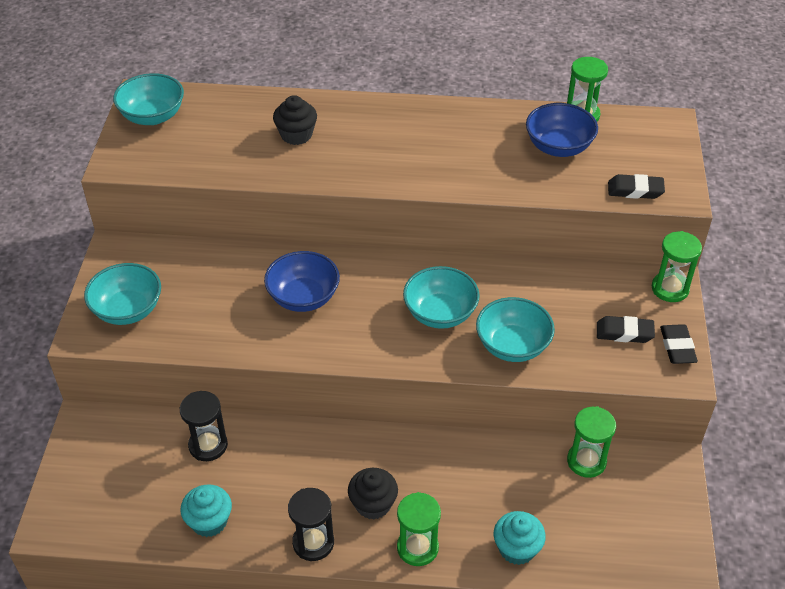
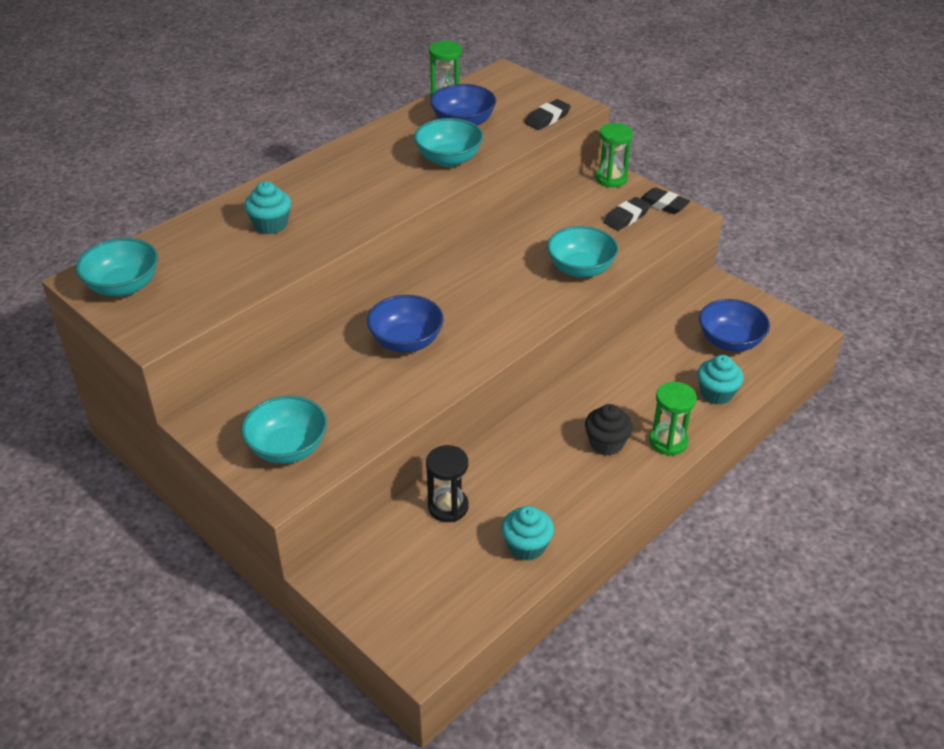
camera: 50 degrees left, 5 degrees down
black cupcake [273,95,317,145] -> turquoise cupcake [244,181,291,234]
black hourglass [288,488,334,561] -> none
turquoise bowl [403,266,480,329] -> turquoise bowl moved to [414,118,483,167]
green hourglass [567,406,616,478] -> none
none -> blue bowl [699,299,770,352]

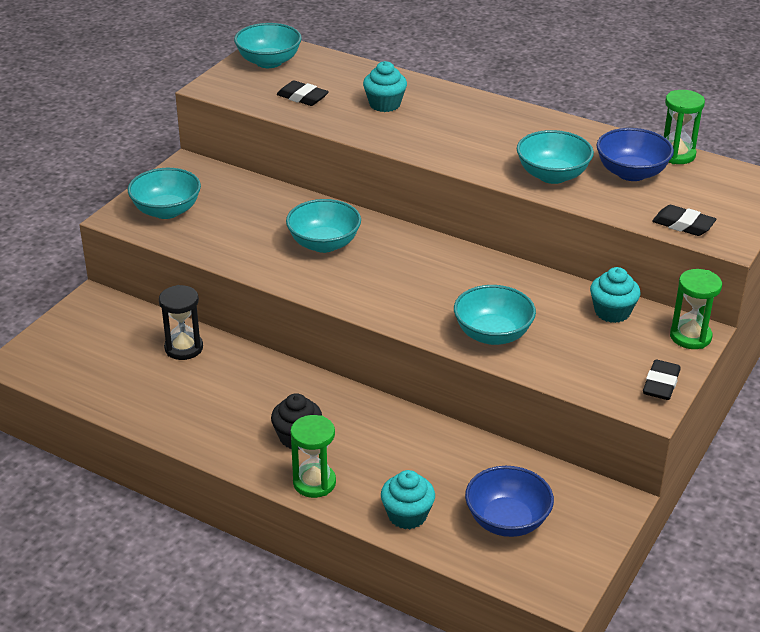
camera: 75 degrees right, 5 degrees down
blue bowl [367,295,444,352] -> turquoise bowl [286,199,361,253]
turquoise cupcake [502,506,554,561] -> turquoise cupcake moved to [590,267,640,323]
black eraser [604,197,650,231] -> black eraser moved to [277,80,329,106]

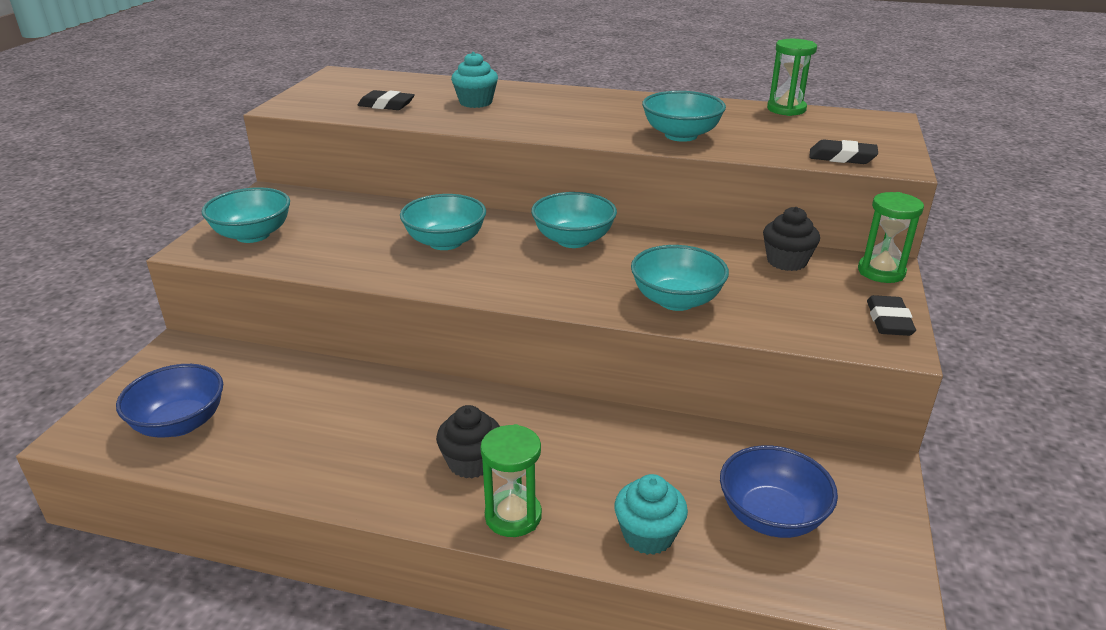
camera: 15 degrees left, 5 degrees down
black hourglass [159,285,203,360] -> none
turquoise bowl [234,23,302,68] -> turquoise bowl moved to [531,192,617,248]
turquoise cupcake [590,267,640,323] -> black cupcake [763,207,820,271]
blue bowl [596,128,674,181] -> blue bowl moved to [116,364,223,438]

